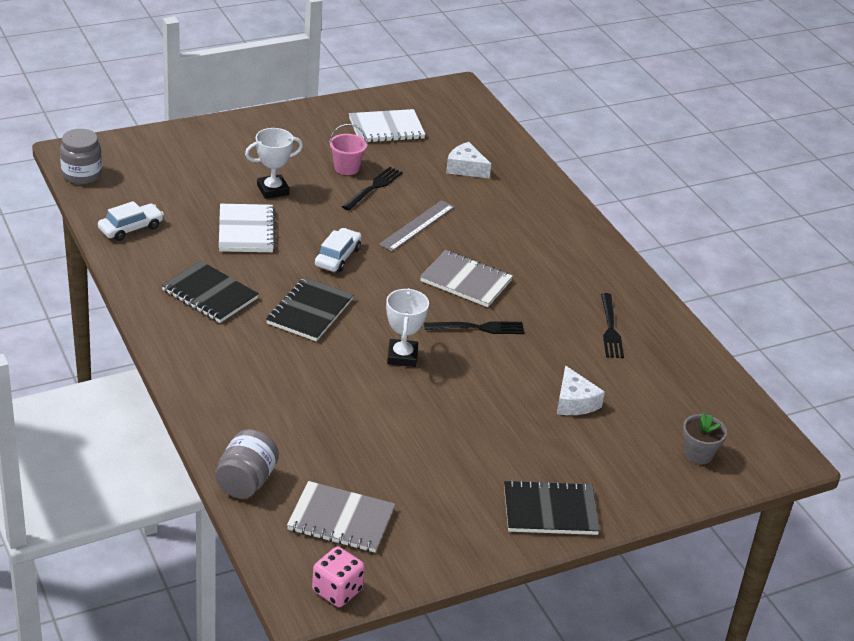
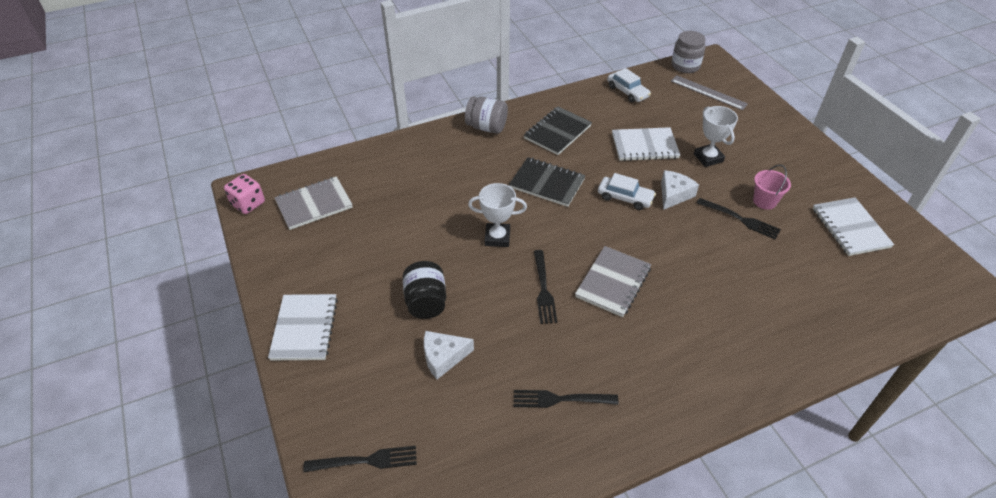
camera: 95 degrees right, 10 degrees up
grey jar [215,429,279,498] -> grey jar moved to [465,97,508,134]
grey notebook [287,481,395,553] -> grey notebook turned 45 degrees clockwise [274,176,353,230]
grey ruler [379,200,454,251] -> grey ruler moved to [671,75,748,110]
white cheese [446,142,491,178] -> white cheese moved to [661,170,699,210]
black notebook [504,480,600,535] -> white notebook [268,294,338,360]
grey flower pot [682,413,727,465] -> black fork [303,446,417,472]
none -> black jar [403,261,446,319]

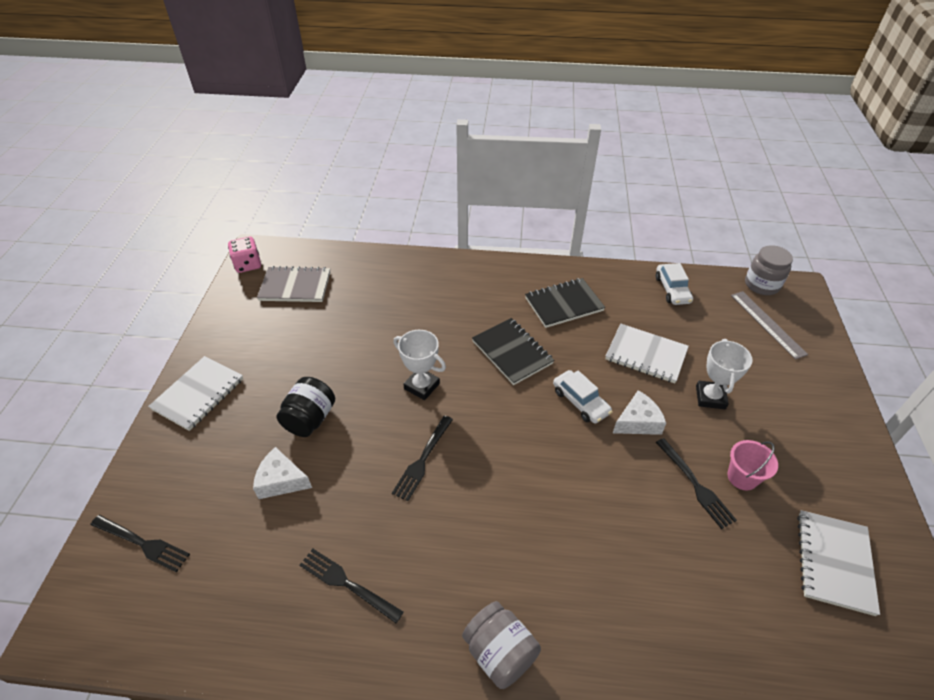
camera: 30 degrees right, 0 degrees up
grey jar [465,97,508,134] -> grey jar moved to [462,601,541,689]
grey notebook [575,246,651,317] -> none

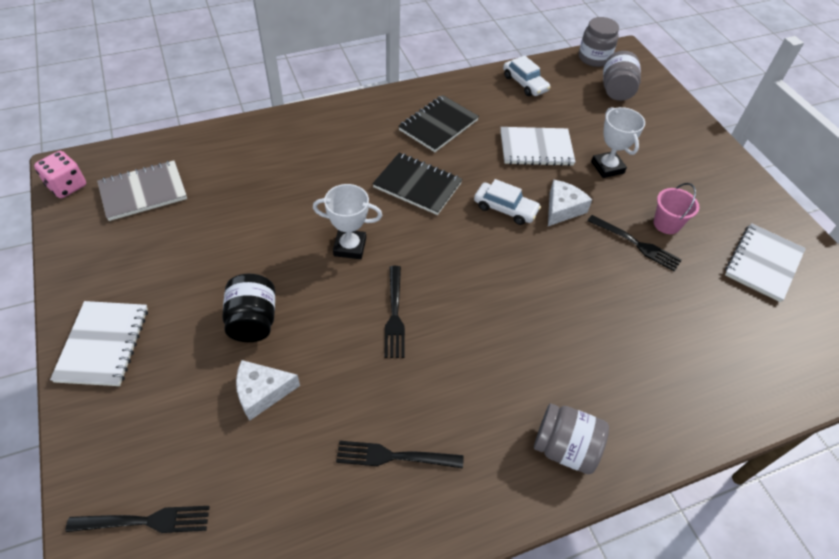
camera: 30 degrees left, 5 degrees up
grey ruler [731,291,808,360] -> grey jar [603,51,641,101]
white notebook [797,510,880,616] -> white notebook turned 45 degrees clockwise [725,223,806,302]

